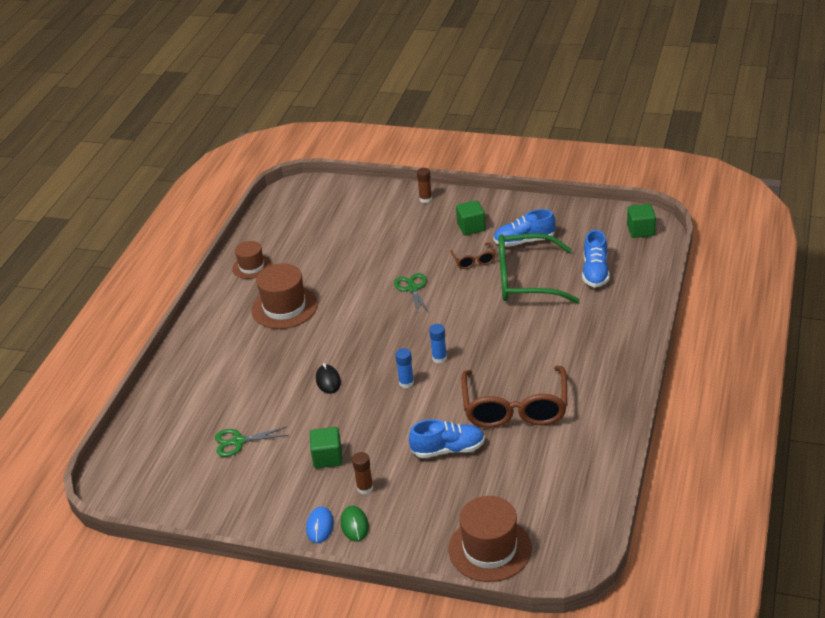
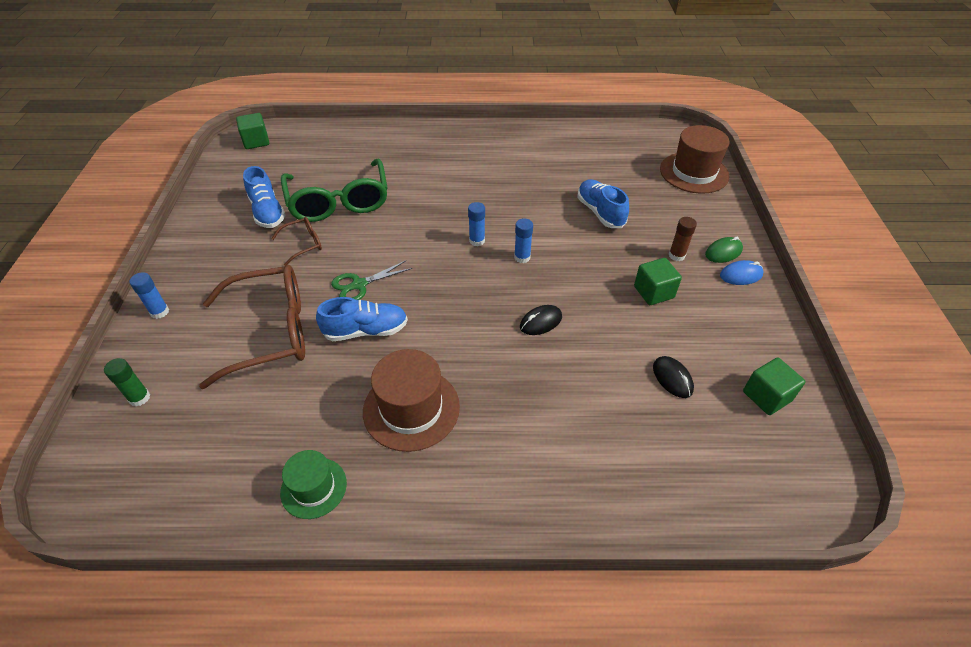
camera: 110 degrees left, 10 degrees up
green scissors [215,426,288,457] -> black mouse [653,356,694,398]
brown hat [232,241,271,279] -> green hat [280,450,347,519]
brown glue stick [417,168,432,203] -> blue glue stick [129,272,169,319]
green cube [456,200,486,235] -> green cube moved to [743,358,806,415]
brown glasses [461,366,567,428] -> brown glasses moved to [199,265,305,389]
blue shoe [582,230,610,287] -> blue shoe moved to [316,297,408,341]
none -> green glue stick [104,358,150,407]

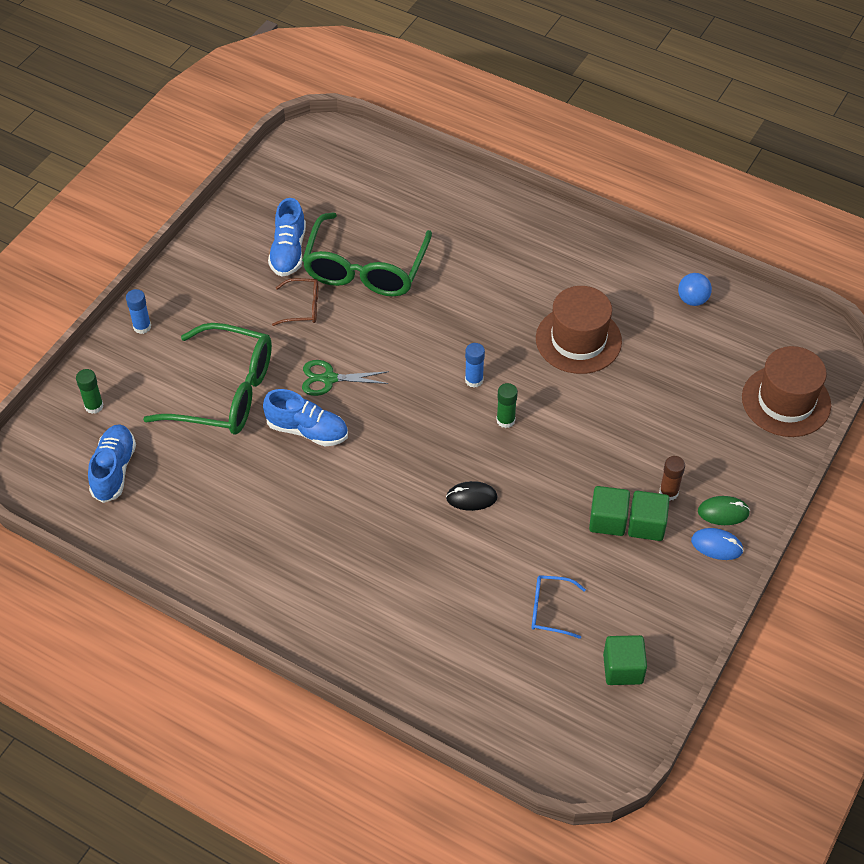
camera: 30 degrees right, 5 degrees up
brown glasses [199,265,305,389] -> green glasses [143,323,272,435]
green cube [236,113,269,149] -> green cube moved to [628,491,669,541]
green hat [280,450,347,519] -> none
brown hat [363,349,460,452] -> brown hat moved to [536,286,622,374]
blue glue stick [514,218,533,263] -> green glue stick [496,383,518,428]
blue shoe [577,179,629,228] -> blue shoe moved to [88,424,136,503]
black mouse [653,356,694,398] -> blue glasses [532,575,586,639]
none -> blue ball [678,273,712,306]

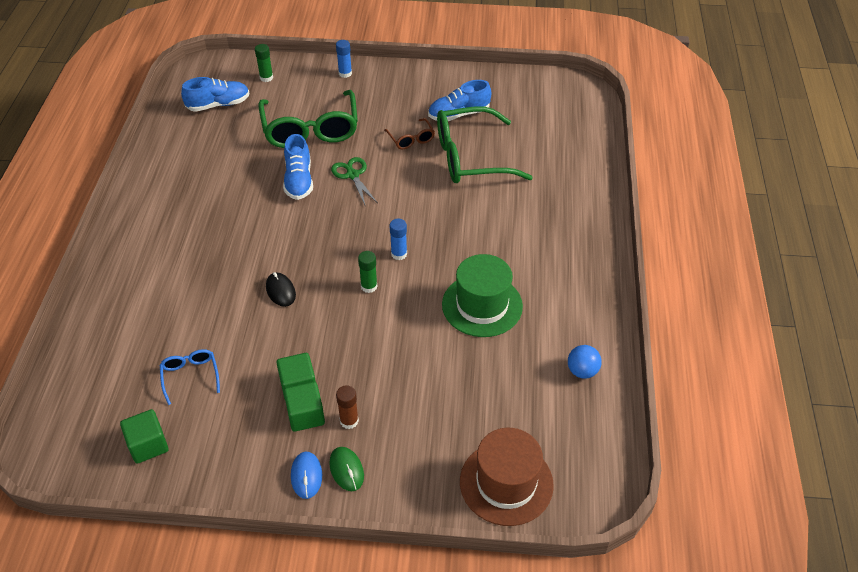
camera: 65 degrees right, 5 degrees down
brown hat [536,286,622,374] -> green hat [442,254,523,337]

